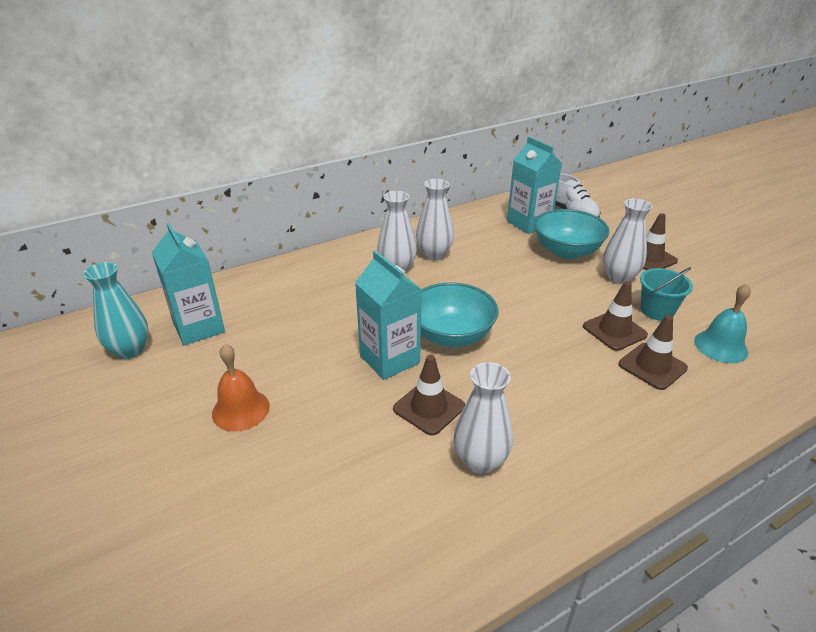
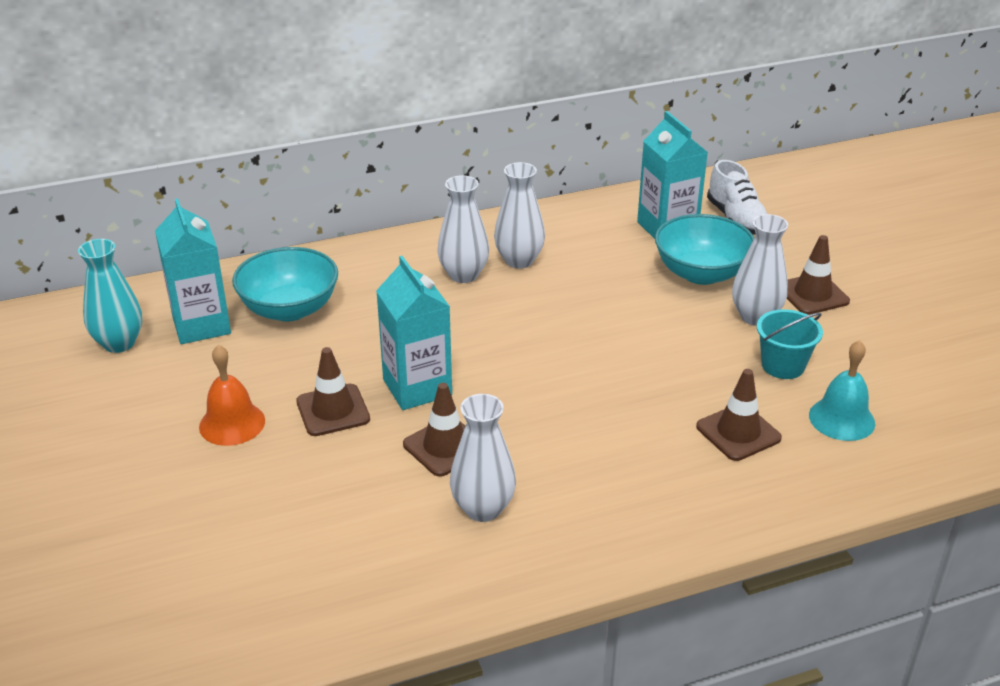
camera: 10 degrees right, 0 degrees up
turquoise bowl [421,283,499,347] -> turquoise bowl moved to [232,247,338,321]
brown traffic cone [583,281,648,351] -> brown traffic cone moved to [296,347,370,436]

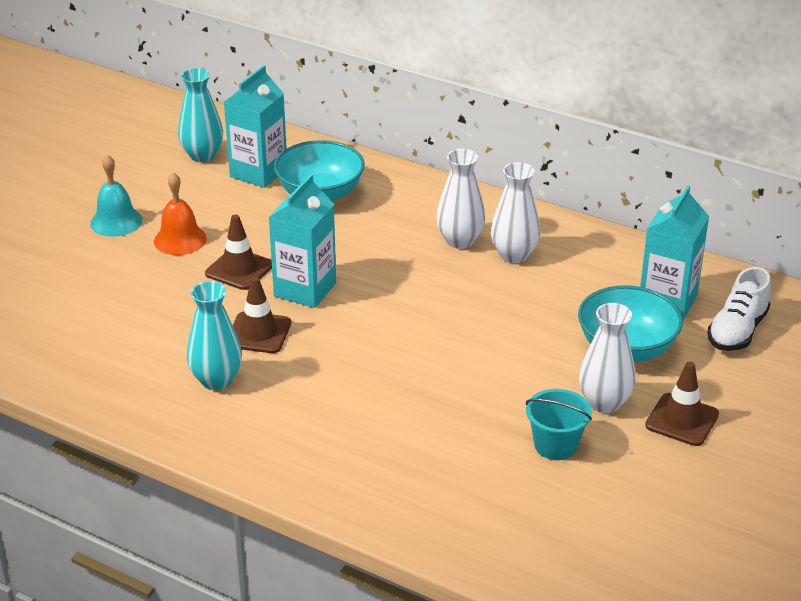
camera: 50 degrees right, 0 degrees up
white vase [450,394,516,522] -> turquoise vase [187,281,242,390]
brown traffic cone [696,369,782,461] -> none
turquoise bell [809,340,875,441] -> turquoise bell moved to [90,155,142,237]

